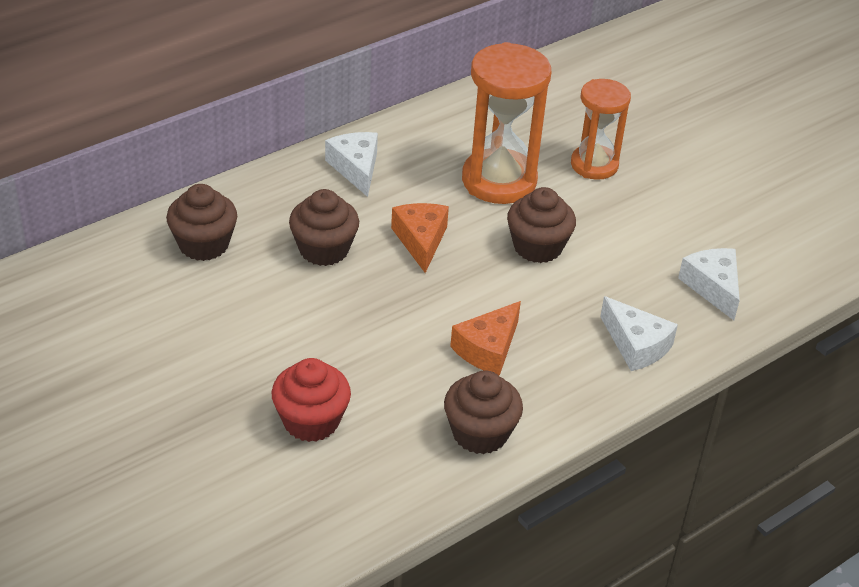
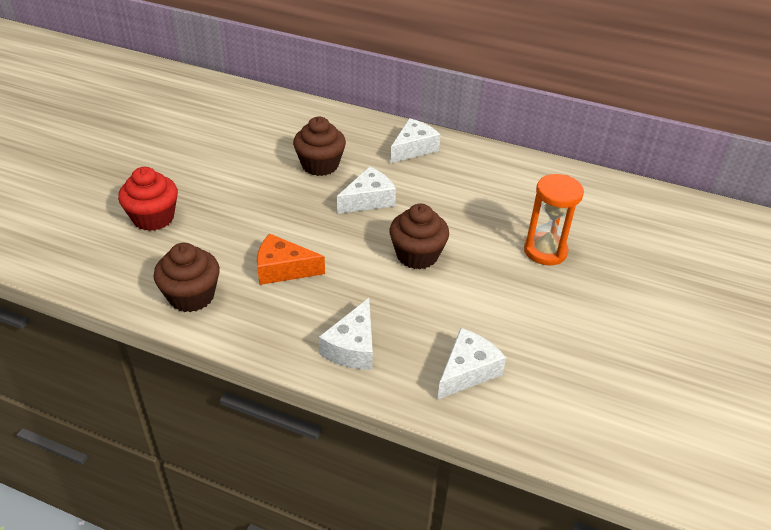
camera: 60 degrees right, 0 degrees up
brown cupcake [166,184,237,261] -> none
orange cheese [391,203,449,273] -> white cheese [337,166,396,214]
orange hourglass [462,42,552,204] -> none

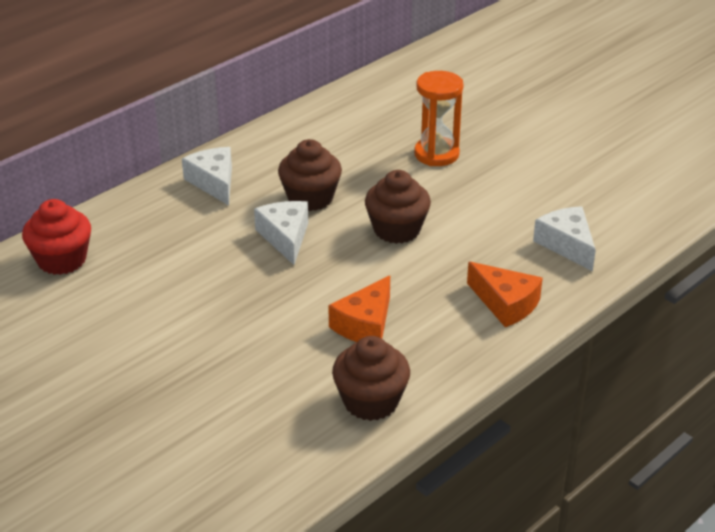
camera: 65 degrees left, 5 degrees down
red cupcake [118,167,178,231] -> red cupcake moved to [22,199,91,275]
brown cupcake [293,117,346,176] -> brown cupcake moved to [278,139,342,211]
white cheese [319,298,373,370] -> orange cheese [467,262,543,327]

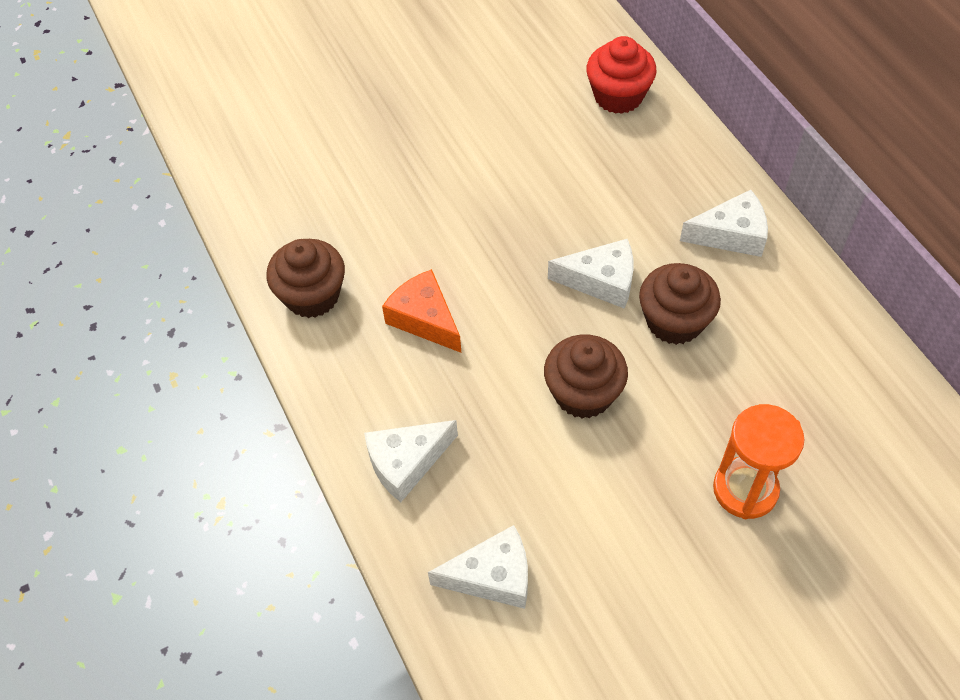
camera: 110 degrees right, 20 degrees up
orange cheese [467,262,543,327] -> white cheese [364,420,458,502]

